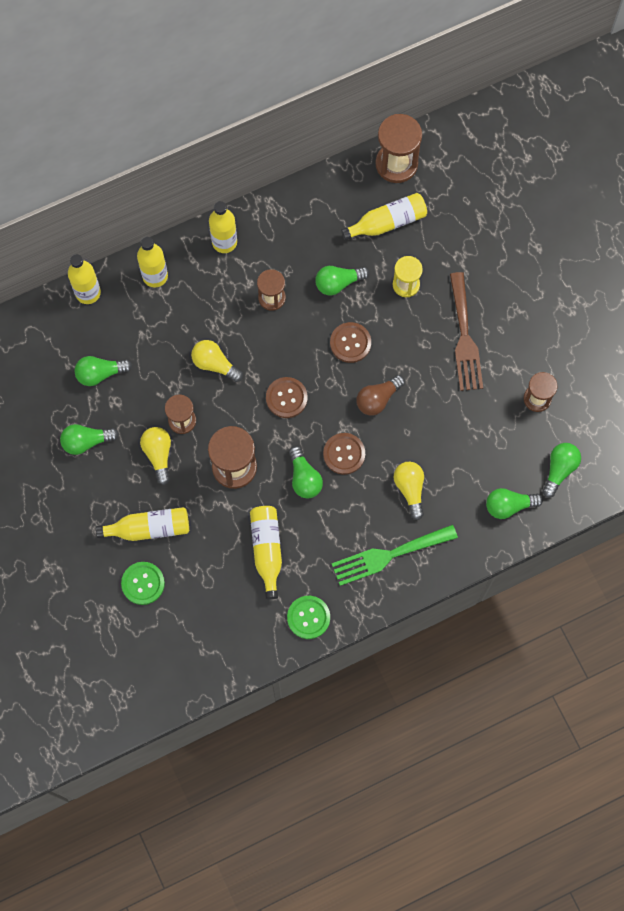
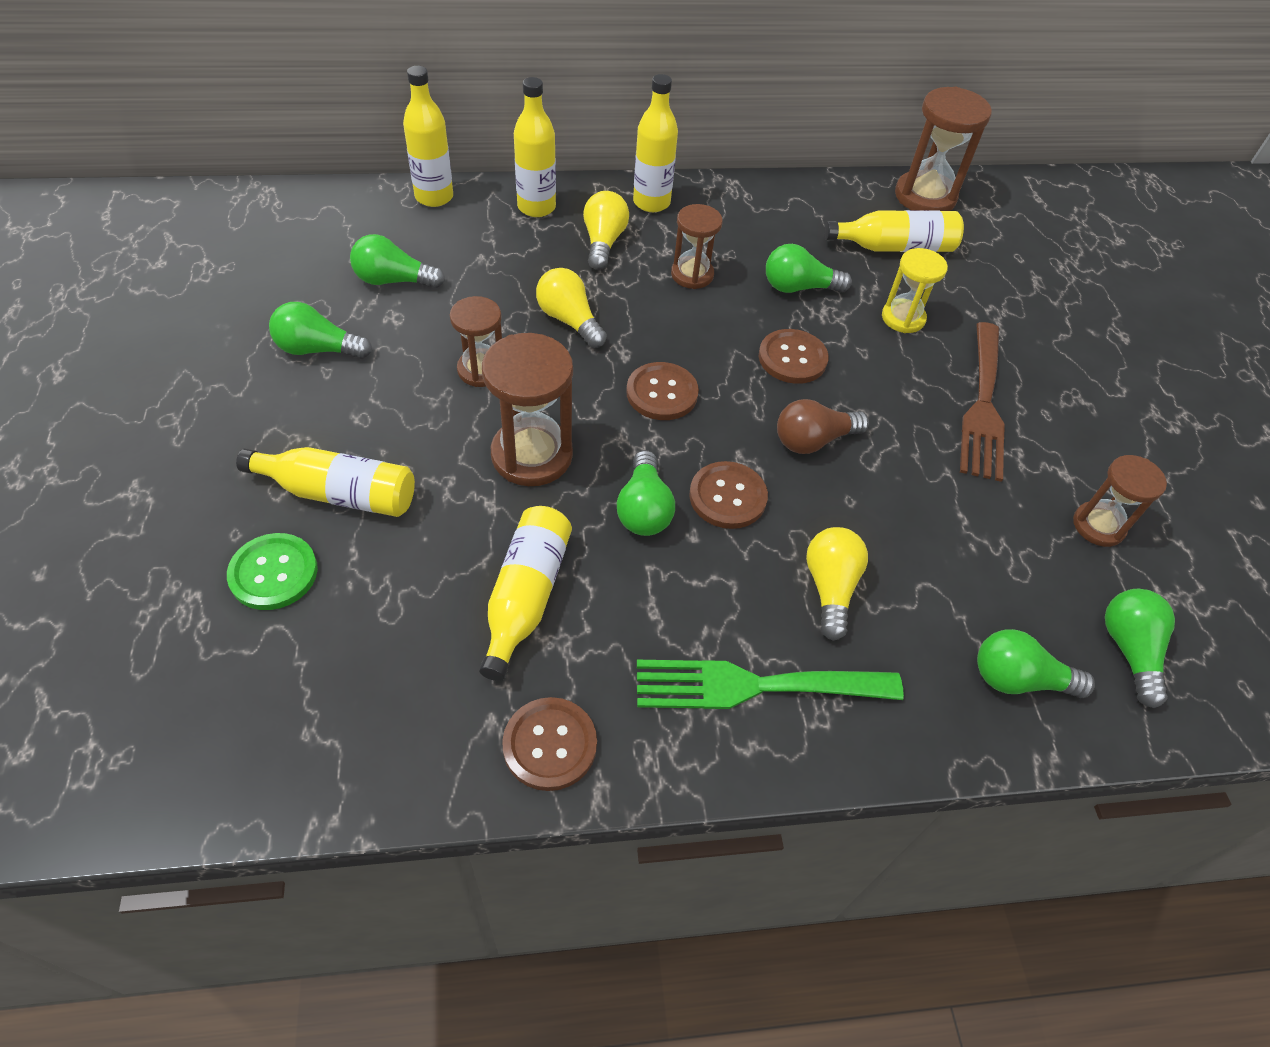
camera: 15 degrees right, 20 degrees down
yellow light bulb [140,427,171,485] -> yellow light bulb moved to [583,191,629,270]
green button [287,596,330,639] -> brown button [502,697,597,791]
green light bulb [542,443,581,498] -> green light bulb turned 45 degrees counterclockwise [1105,589,1175,708]

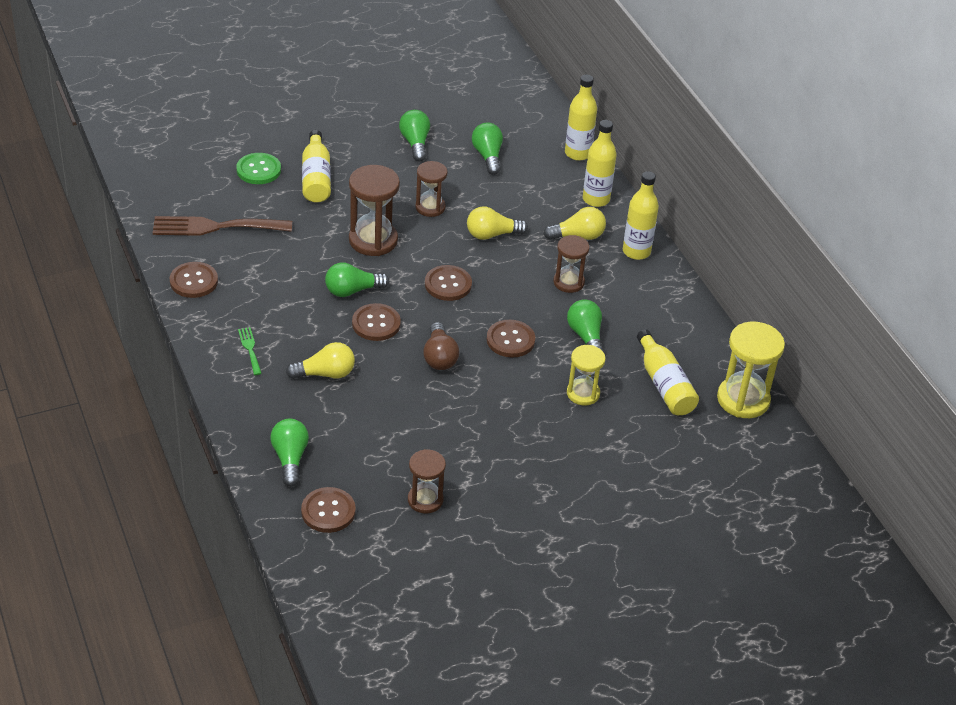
camera: 75 degrees right, 10 degrees down
yellow bottle [479,506,572,681] -> none
yellow light bulb [536,268,607,348] -> yellow light bulb turned 135 degrees counterclockwise [467,206,528,240]
green fork [637,660,904,709] -> green fork [238,327,262,375], size x0.46
brown light bulb [777,399,869,454] -> brown light bulb turned 150 degrees counterclockwise [423,322,459,370]
brown hourglass [895,87,992,211] -> yellow hourglass [717,322,785,418]
brown fork [960,322,1005,482] -> brown fork moved to [153,216,292,236]
green light bulb [1105,589,1175,708] -> brown button [301,487,356,533]

